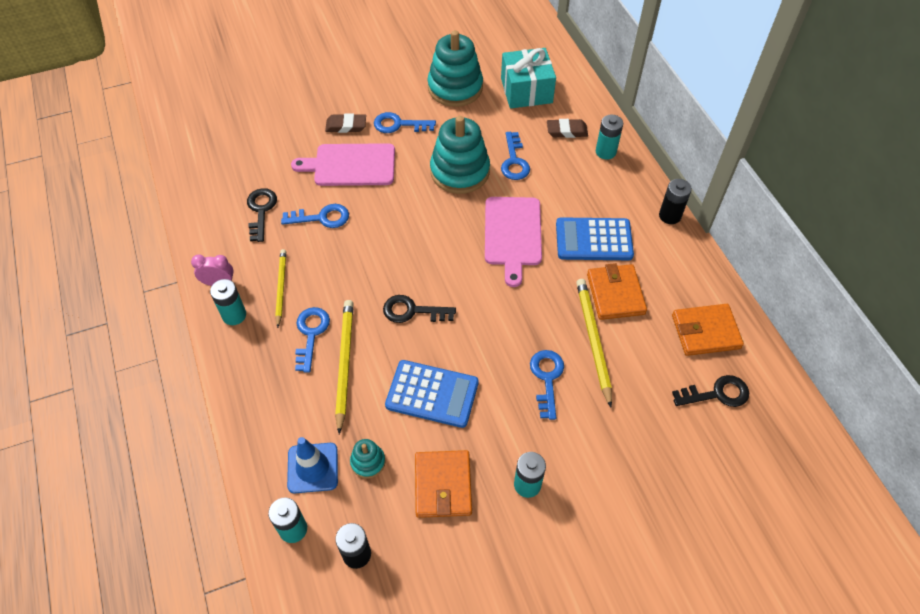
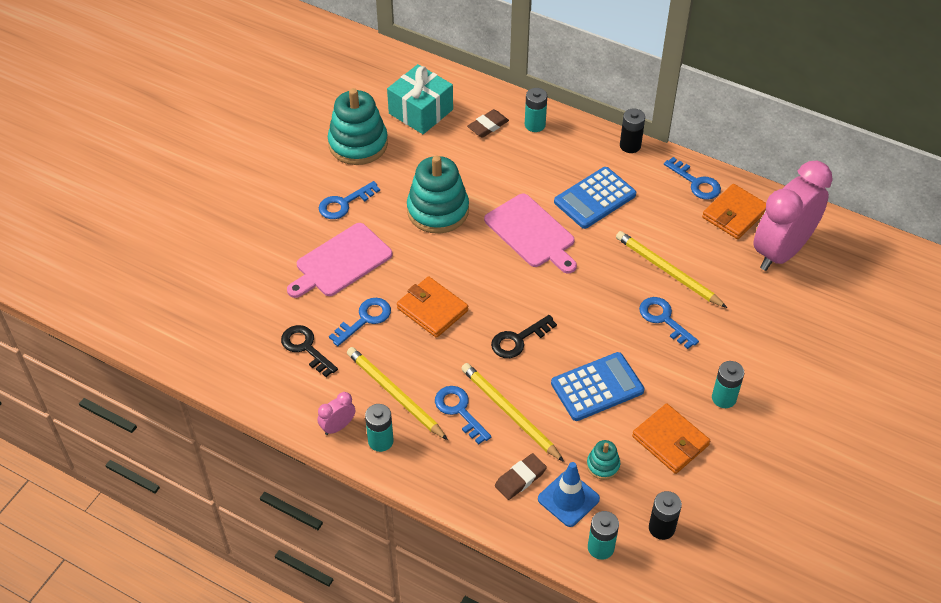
camera: 40 degrees left, 5 degrees down
yellow pencil [275,249,286,328] -> yellow pencil [347,347,448,440], size x1.51
brown eraser [325,114,366,133] -> brown eraser moved to [495,453,547,500]
blue key [501,132,530,180] -> blue key moved to [664,157,721,200]
orange wallet [587,263,647,320] -> orange wallet moved to [397,277,468,338]
black key [672,375,749,407] -> pink clock [754,161,833,271]

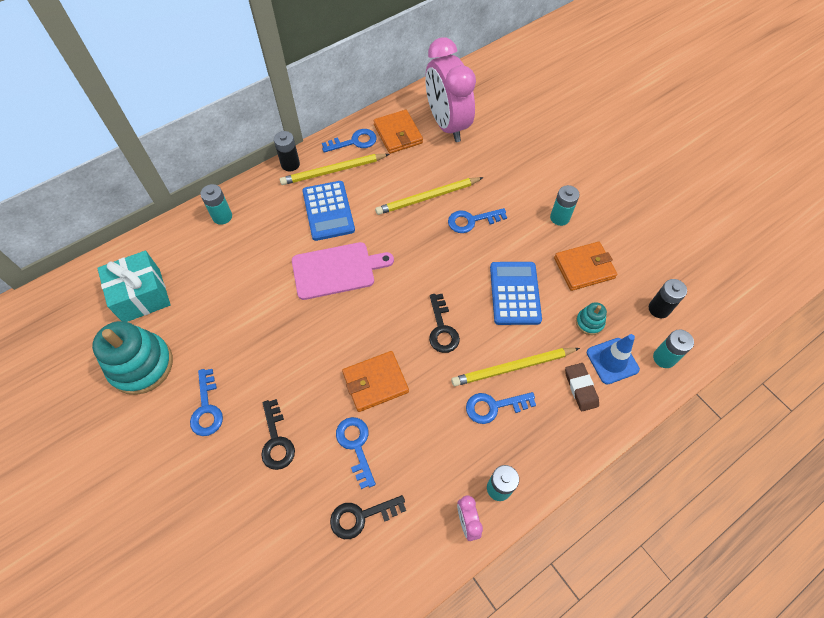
camera: 65 degrees left, 10 degrees up
pink cutting board [287,223,392,298] -> black key [261,399,295,470]
yellow pencil [347,347,448,440] -> yellow pencil moved to [280,154,389,185]
turquoise stacking toy [407,156,469,234] -> none
brown eraser [467,109,509,138] -> none

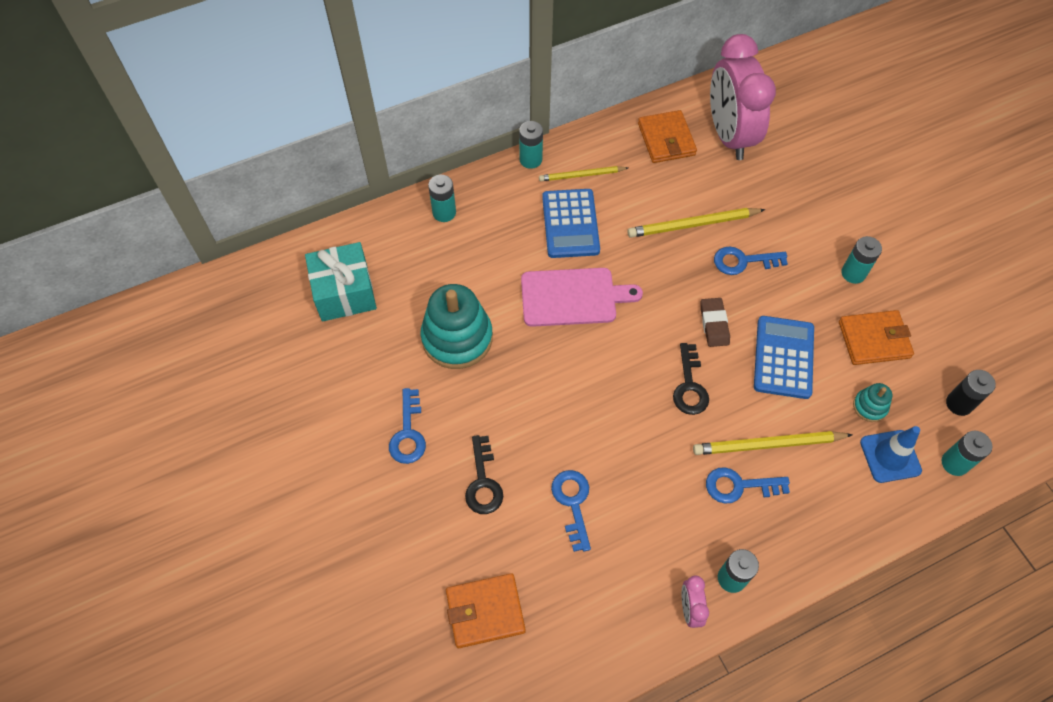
camera: 10 degrees right, 0 degrees up
turquoise stacking toy [92,321,173,395] -> turquoise stacking toy moved to [421,284,493,369]
black battery [274,131,300,171] -> turquoise battery [519,121,543,169]
yellow pencil [280,154,389,185] -> yellow pencil [539,166,628,181], size x0.66
blue key [322,129,377,153] -> none
black key [330,495,406,539] -> none
orange wallet [342,351,409,412] -> orange wallet moved to [446,573,526,648]
brown eraser [565,363,599,411] -> brown eraser moved to [700,298,730,347]

